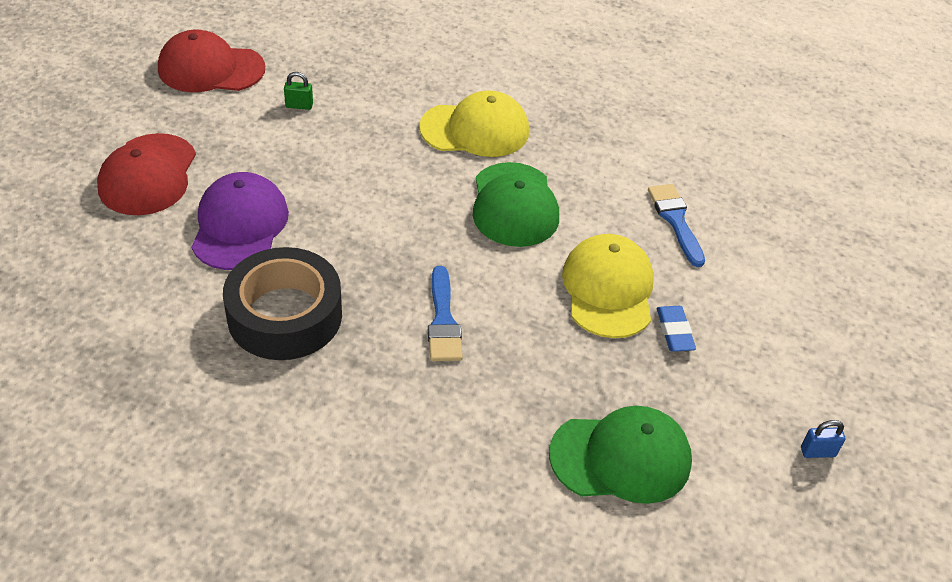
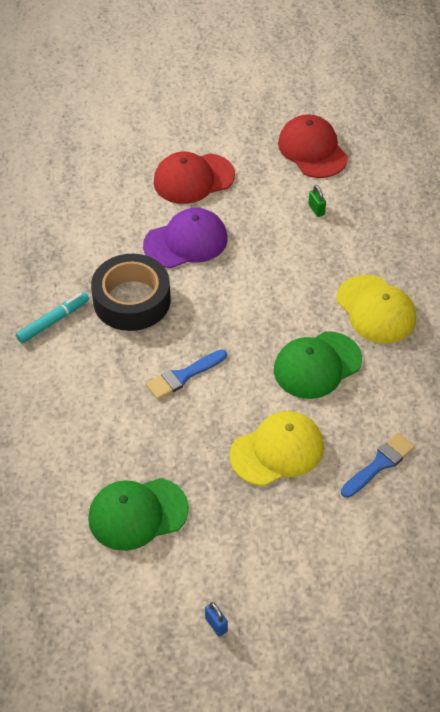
camera: 65 degrees right, 5 degrees up
green cap [549,406,692,504] -> green cap turned 105 degrees clockwise [88,478,189,551]
blue eraser [657,306,696,352] -> none
none -> turquoise marker [16,292,89,343]

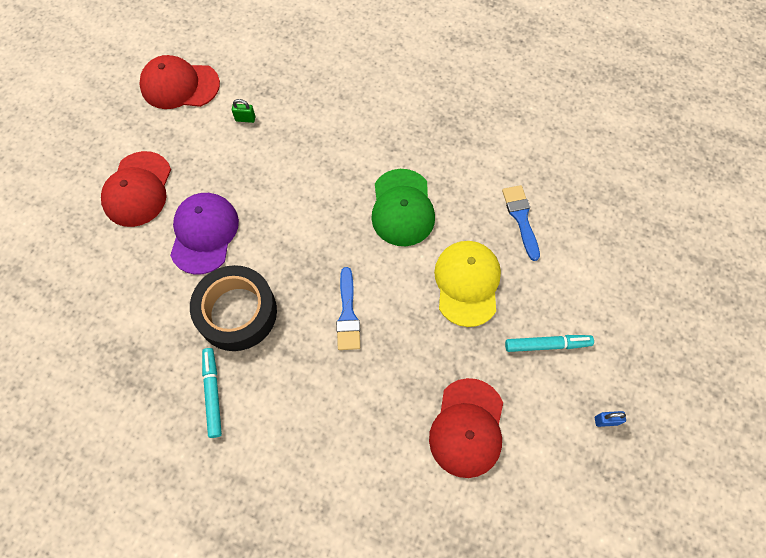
camera: 60 degrees left, 15 degrees up
green cap [88,478,189,551] -> red cap [429,378,503,478]
yellow cap [337,275,416,344] -> none
none -> turquoise marker [505,335,594,352]

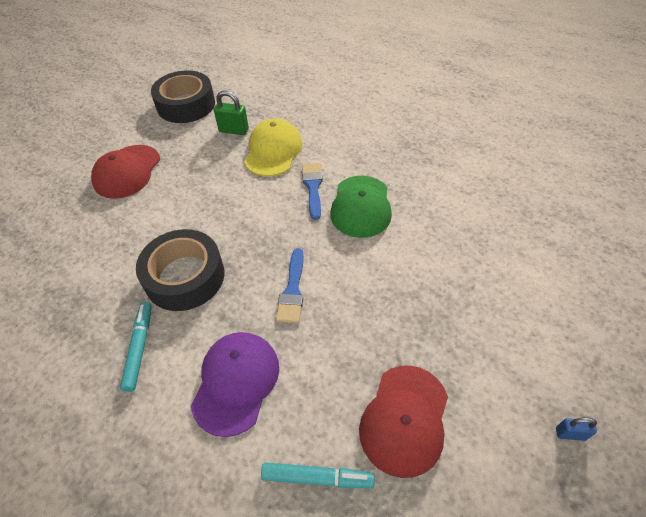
camera: 10 degrees right, 15 degrees down
red cap [139,55,220,109] -> black tape [151,70,215,123]
purple cap [170,193,239,275] -> purple cap moved to [191,332,279,437]
green padlock [232,99,255,123] -> green padlock [214,91,249,135], size x1.68
yellow cap [434,241,501,327] -> yellow cap moved to [244,118,303,176]
blue brush [502,185,540,261] -> blue brush moved to [302,163,322,220]
turquoise marker [505,335,594,352] -> turquoise marker moved to [261,462,375,488]

